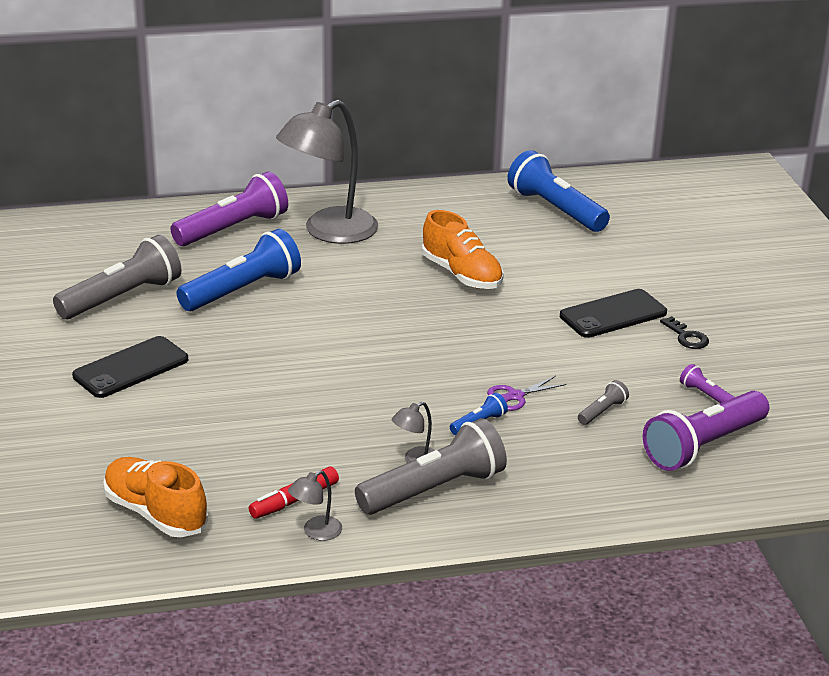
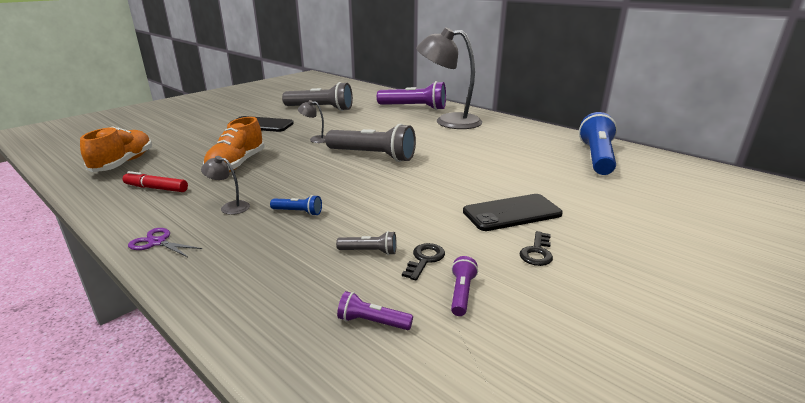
camera: 55 degrees right, 5 degrees down
blue flashlight [177,229,301,311] -> none
grey lamp [288,470,342,541] -> grey lamp moved to [298,100,326,143]
grey flashlight [355,418,507,515] -> grey flashlight moved to [325,124,416,162]
orange shoe [422,210,504,289] -> orange shoe moved to [203,117,265,172]
purple scissors [487,376,566,411] -> purple scissors moved to [128,228,202,257]
black phone [560,289,667,338] -> black phone turned 45 degrees counterclockwise [463,194,563,231]
purple flashlight [643,391,769,471] -> purple flashlight [337,291,413,330], size x0.44
none -> black key [402,243,445,281]

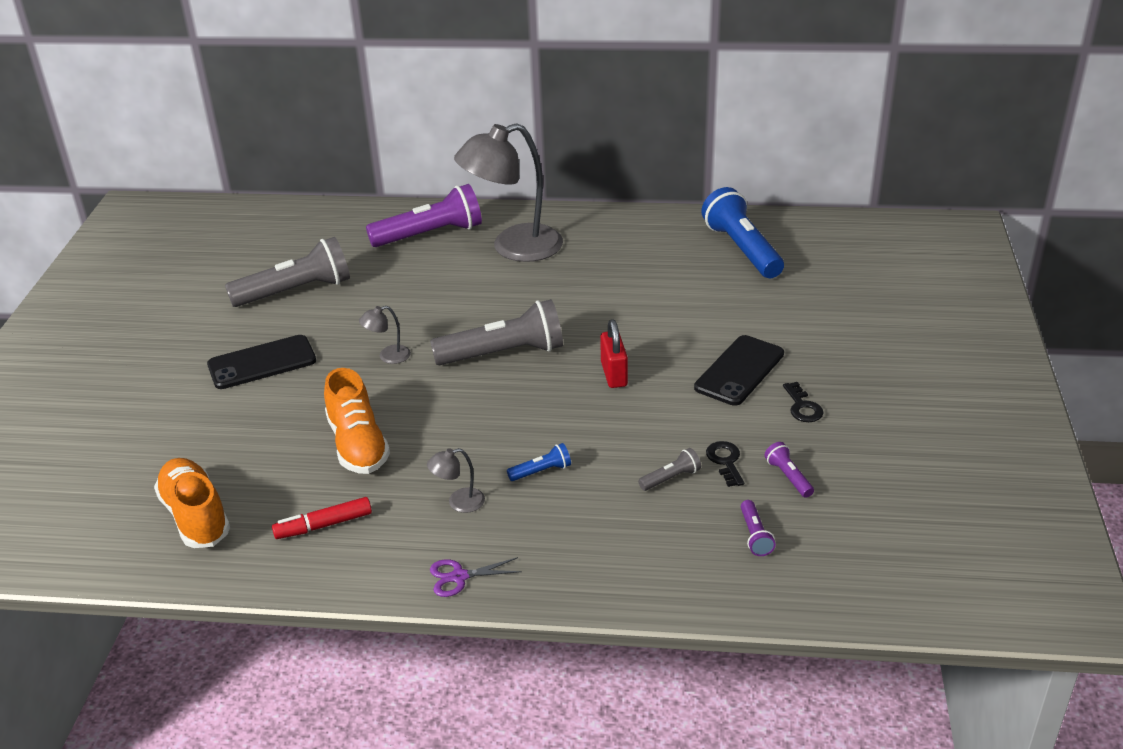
camera: 35 degrees left, 10 degrees up
purple flashlight [337,291,413,330] -> purple flashlight turned 75 degrees counterclockwise [741,500,776,556]
none -> red padlock [600,319,628,388]

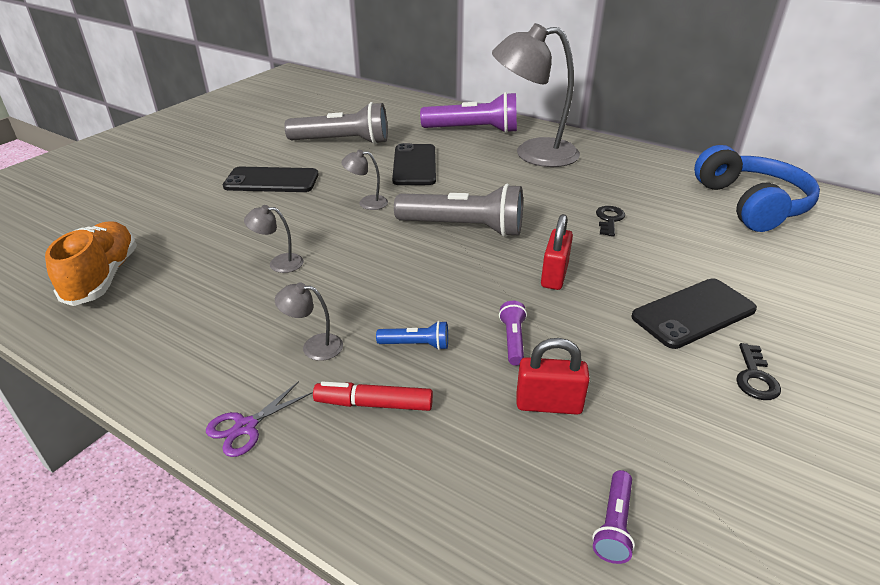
camera: 25 degrees right, 0 degrees up
red marker [272,497,372,539] -> red marker moved to [313,381,433,411]
orange shoe [324,368,390,474] -> grey lamp [244,205,304,273]
purple scissors [430,557,522,597] -> purple scissors turned 60 degrees counterclockwise [206,381,313,457]
grey flashlight [638,448,701,491] -> red padlock [516,338,590,415]
blue flashlight [701,187,784,278] -> blue headphones [694,145,820,232]
black key [706,441,744,487] -> black key moved to [596,206,625,237]
purple flashlight [764,442,814,498] -> purple flashlight moved to [499,301,527,366]
none -> black phone [392,143,436,185]

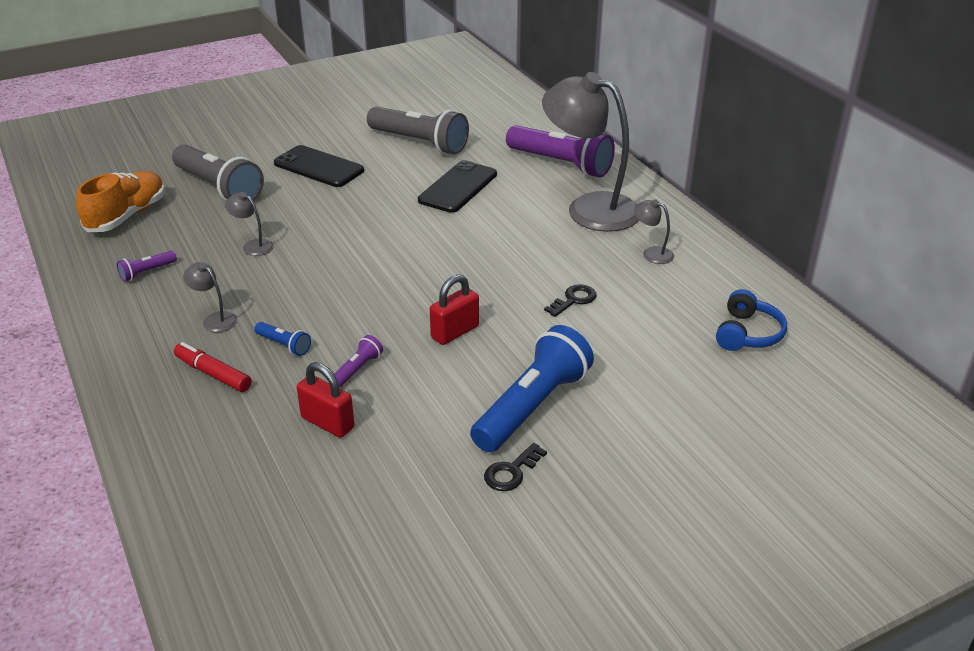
camera: 30 degrees right, 0 degrees up
purple scissors [206,381,313,457] -> none
grey lamp [341,150,388,210] -> grey lamp moved to [634,199,674,264]
grey flashlight [394,184,523,237] -> grey flashlight moved to [172,144,264,201]
purple flashlight [592,470,635,564] -> purple flashlight moved to [117,251,177,282]
black phone [631,278,757,349] -> blue flashlight [470,325,594,452]
blue headphones [694,145,820,232] -> blue headphones [716,289,787,351], size x0.56

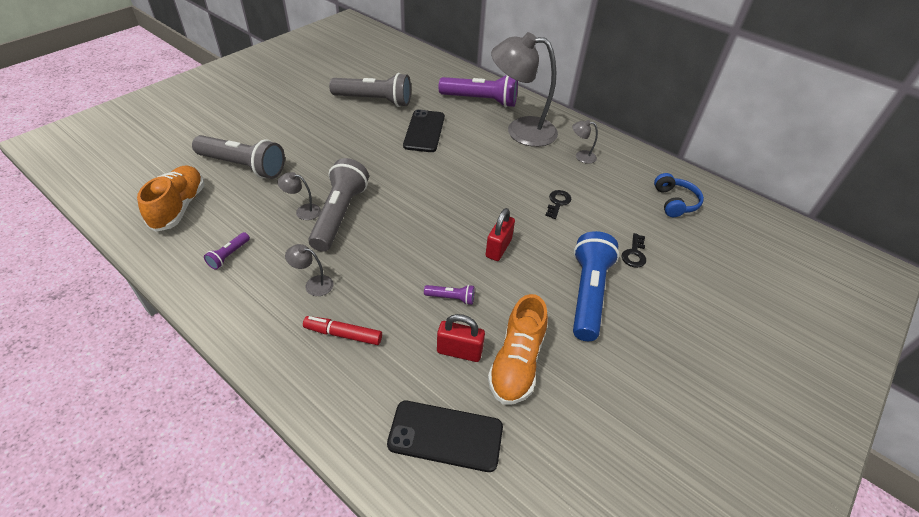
camera: 25 degrees left, 10 degrees up
blue flashlight [254,322,311,356] -> none
black phone [274,145,364,187] -> black phone moved to [387,401,503,472]
purple flashlight [334,335,383,388] -> purple flashlight turned 90 degrees clockwise [424,285,475,305]
black key [484,443,547,491] -> black key moved to [622,233,646,268]
none -> grey flashlight [308,158,369,252]
none -> orange shoe [488,294,548,405]

